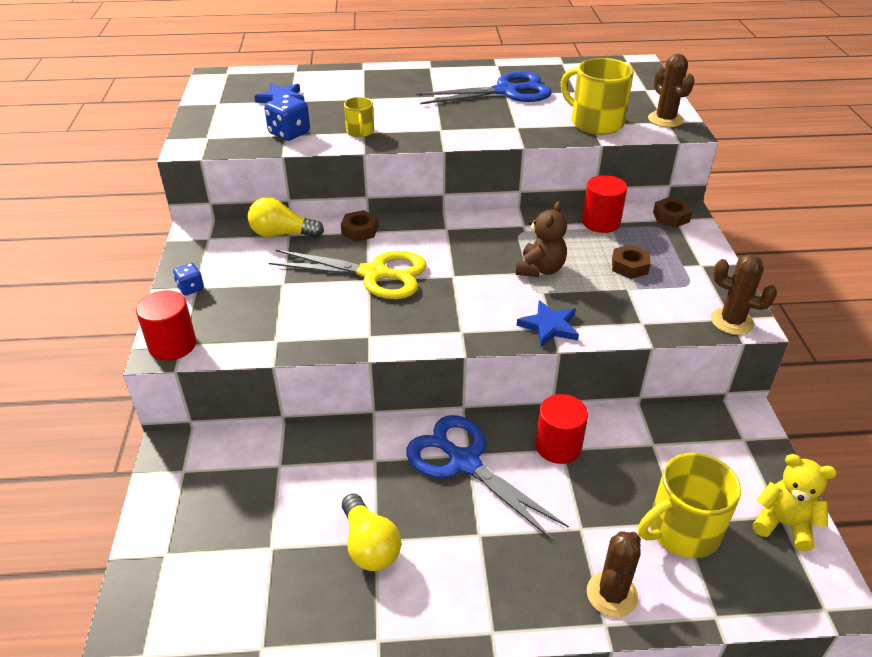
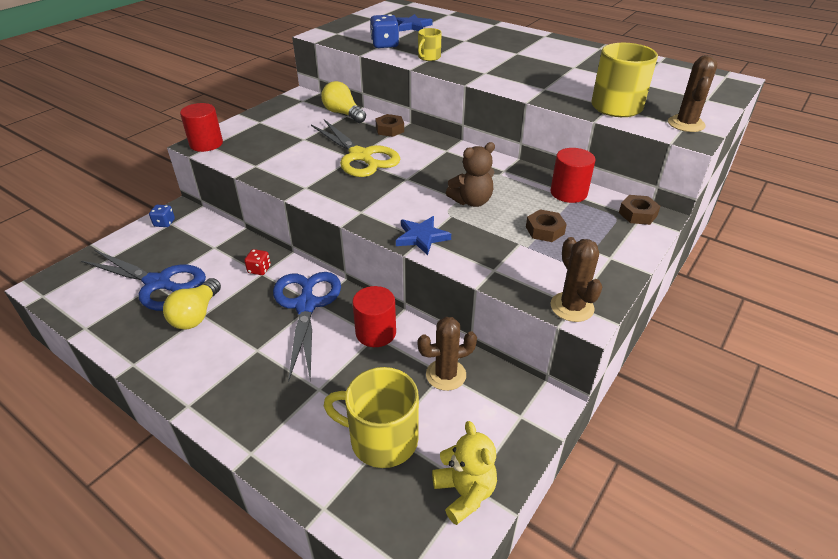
camera: 40 degrees right, 0 degrees up
blue dice [173,263,204,295] -> blue dice moved to [149,205,175,227]
blue scissors [416,71,552,104] -> blue scissors moved to [81,250,206,311]
brown cactus [587,531,641,618] -> brown cactus moved to [417,317,477,391]
none -> red dice [244,249,271,275]

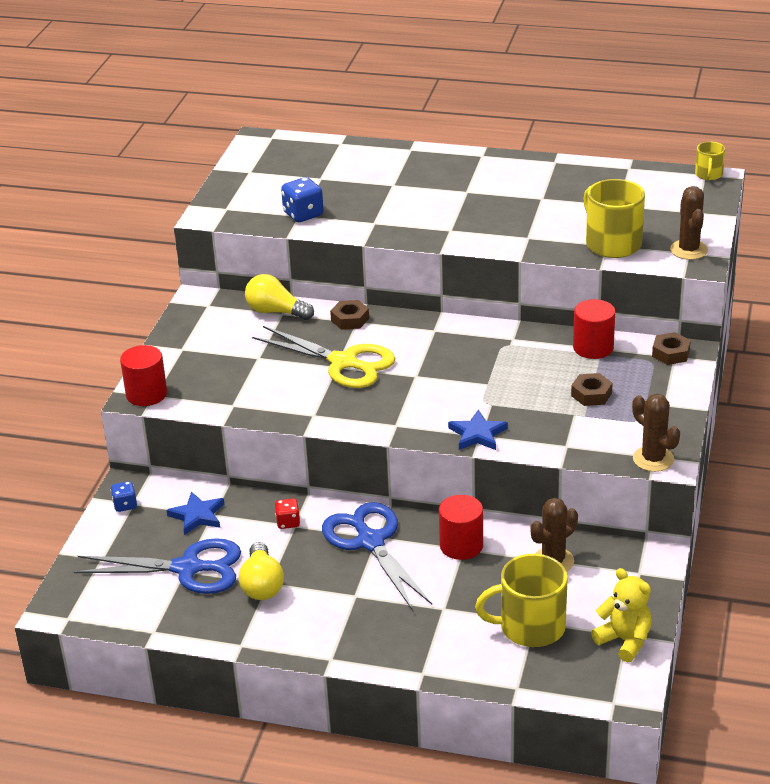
camera: 20 degrees left, 5 degrees down
blue star [396,14,432,32] -> blue star moved to [166,491,224,535]
yellow mug [418,28,442,61] -> yellow mug moved to [695,142,725,180]
brown teddy bear [446,142,495,207] -> none

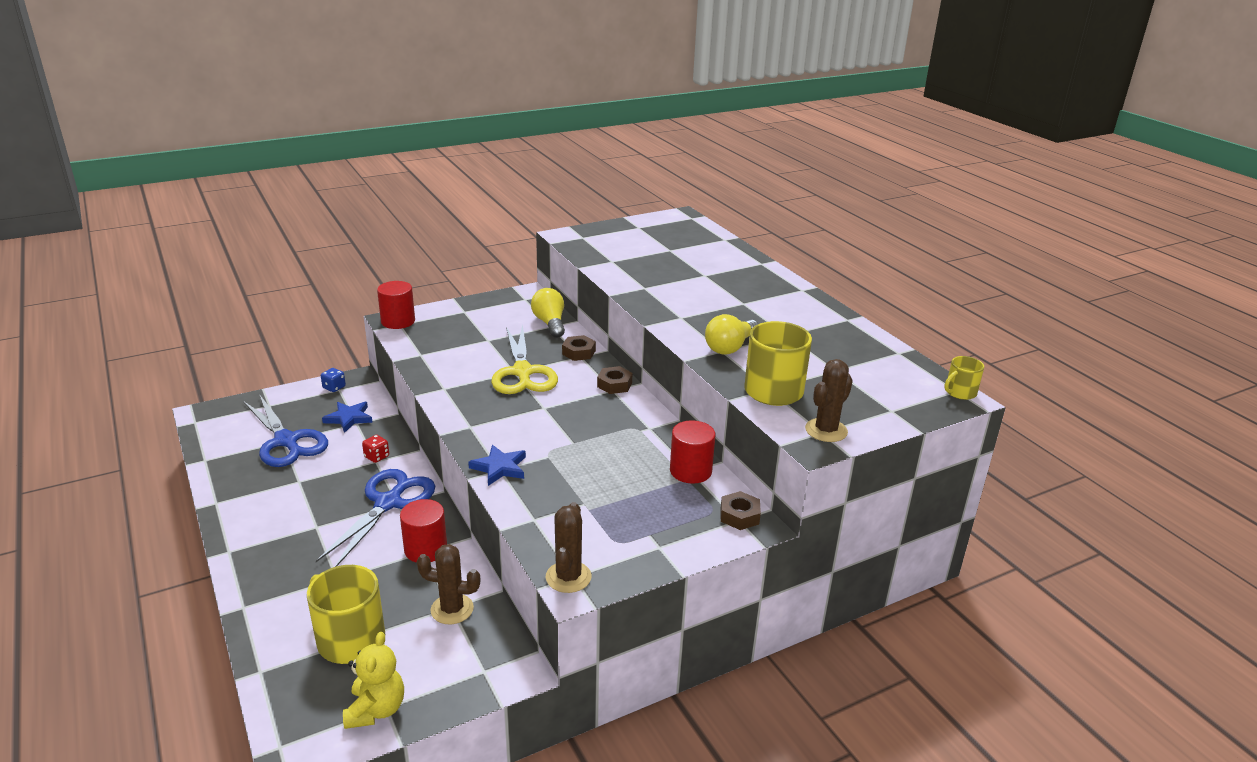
camera: 45 degrees right, 5 degrees down
yellow light bulb [239,542,284,600] -> yellow light bulb moved to [705,314,758,355]
blue dice [281,177,324,222] -> none
brown nut [571,373,613,406] -> brown nut moved to [597,366,632,394]

